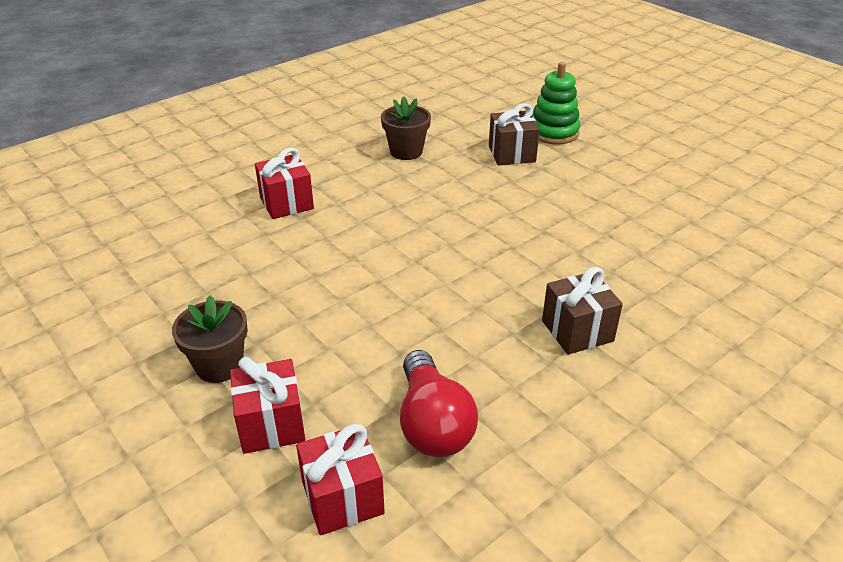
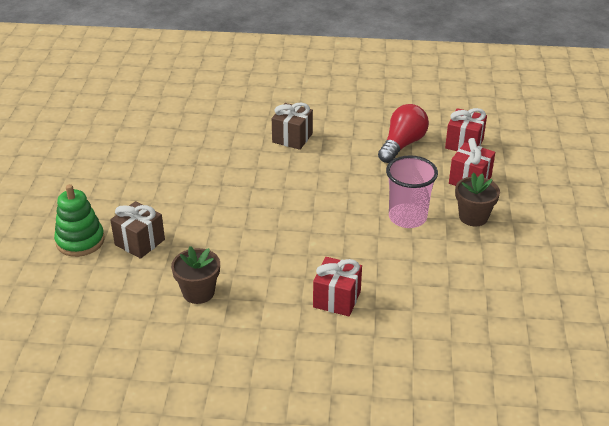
camera: 135 degrees left, 0 degrees up
none -> pink cup [386,155,438,228]

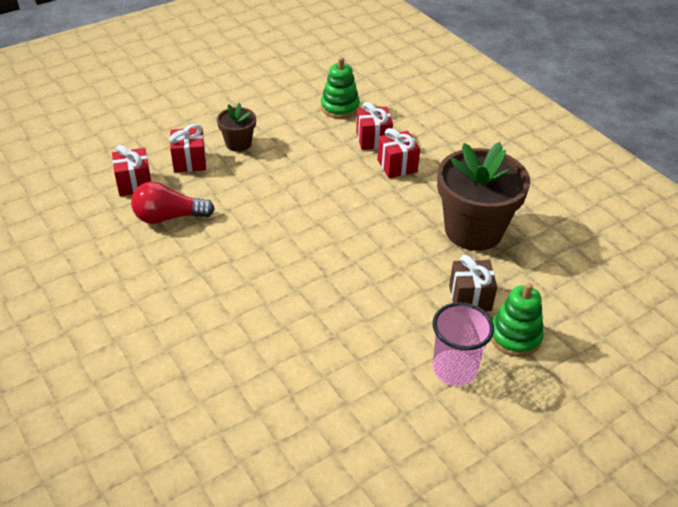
camera: 130 degrees left, 5 degrees up
brown flower pot [171,246,220,304] -> brown flower pot [437,142,530,251], size x2.03
brown gift [272,103,313,150] -> none
pink cup [386,155,438,228] -> pink cup moved to [433,302,494,386]
none -> green stacking toy [321,57,360,119]
none -> red gift [356,102,393,150]

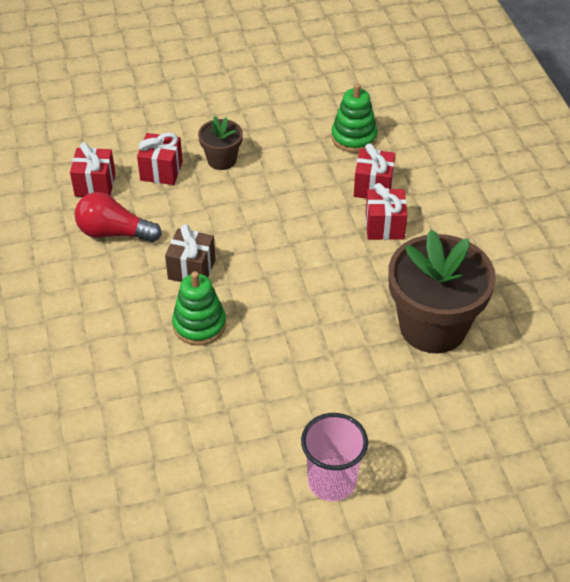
camera: 20 degrees right, 5 degrees up
brown gift [449,255,497,311] -> brown gift moved to [165,224,216,282]
green stacking toy [491,283,544,357] -> green stacking toy moved to [172,271,226,346]

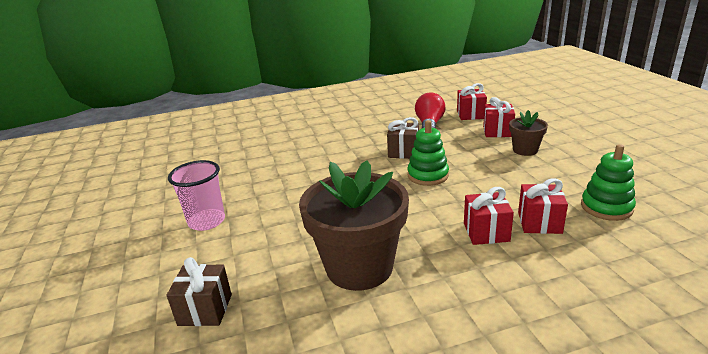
camera: 90 degrees right, 20 degrees down
green stacking toy [172,271,226,346] -> green stacking toy moved to [407,120,449,186]
none -> brown gift [166,257,232,326]

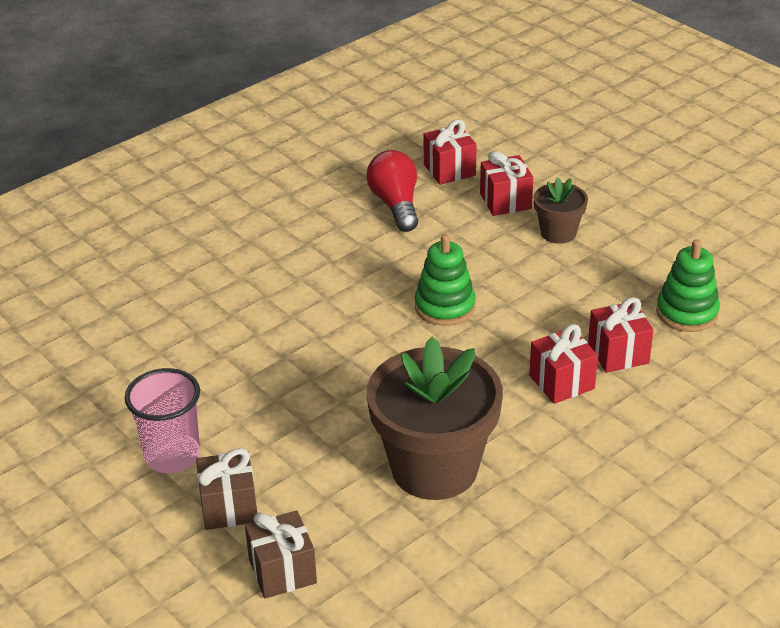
camera: 25 degrees left, 10 degrees up
brown gift [387,117,419,159] -> brown gift moved to [196,448,257,530]

